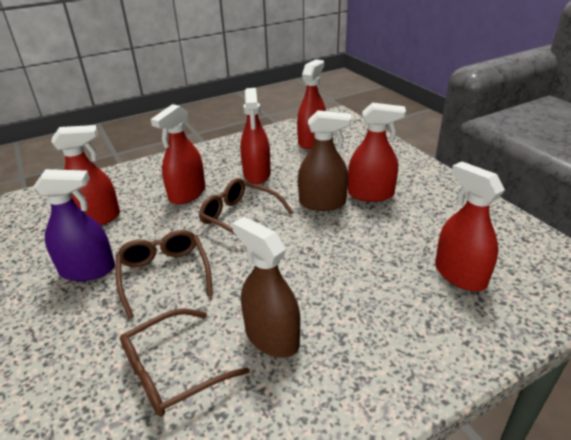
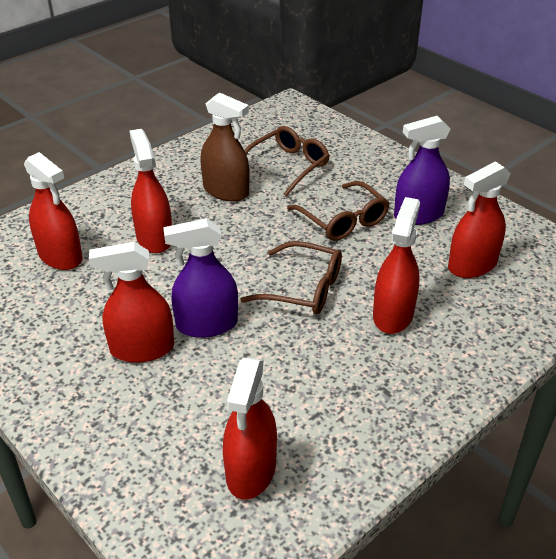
camera: 165 degrees right, 5 degrees up
red spray bottle [240,88,271,184] -> red spray bottle moved to [130,129,172,253]
brown spray bottle [298,110,351,211] -> purple spray bottle [163,218,238,338]

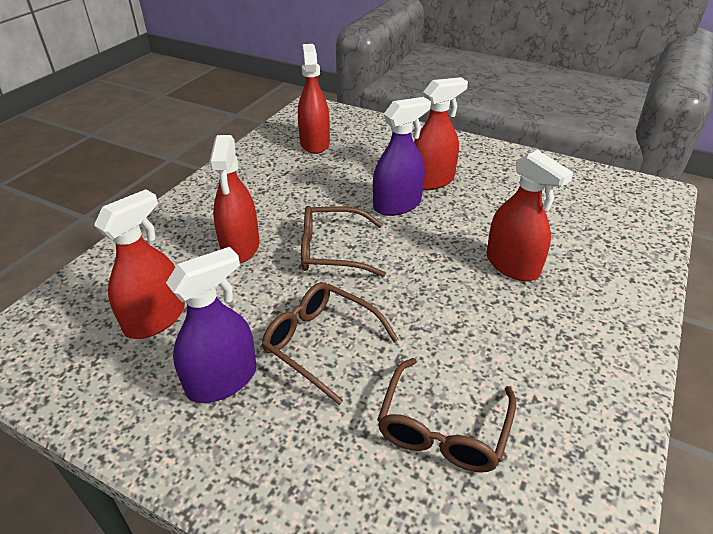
camera: 160 degrees right, 0 degrees up
red spray bottle [24,152,83,270] -> none
brown spray bottle [200,92,249,201] -> none

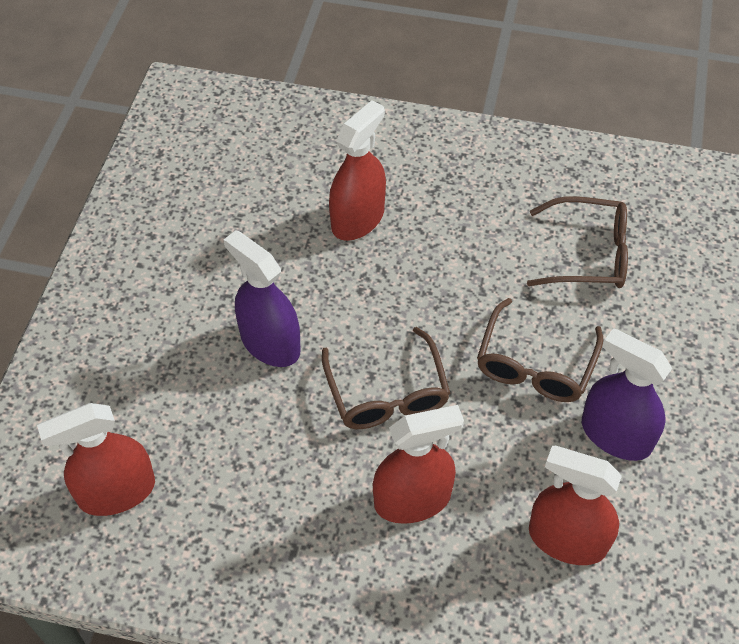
camera: 105 degrees left, 15 degrees up
red spray bottle [414,77,468,190] -> none

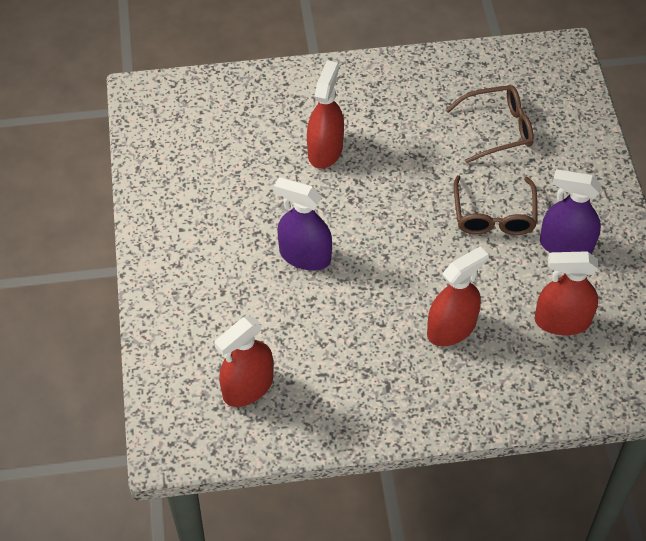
camera: 20 degrees left, 0 degrees up
brown glasses [322,327,450,429] -> none

